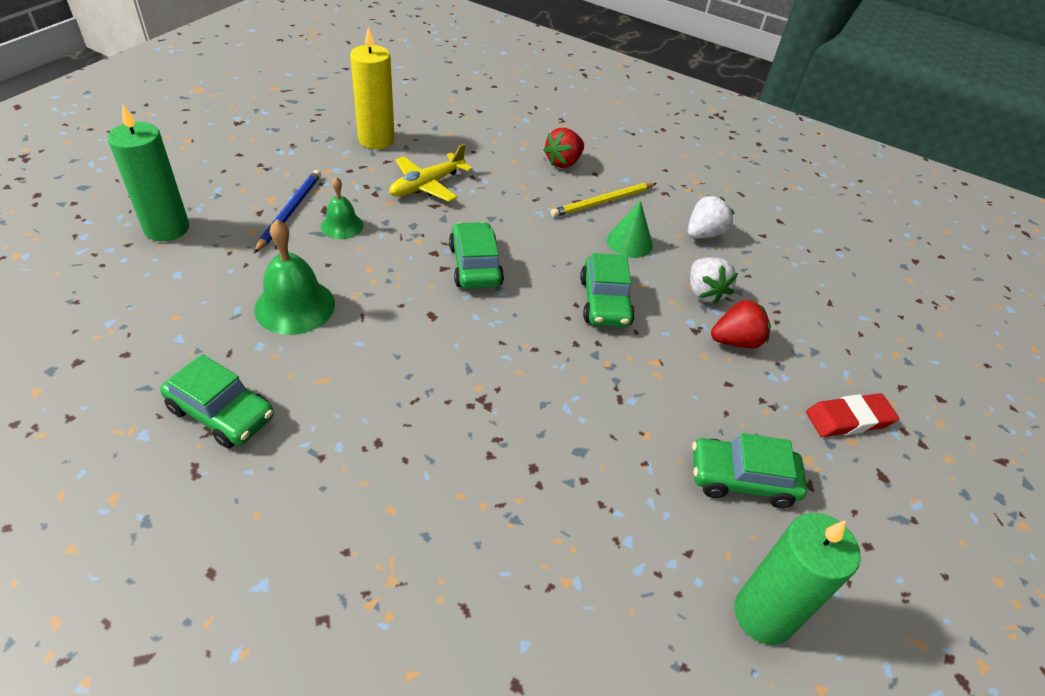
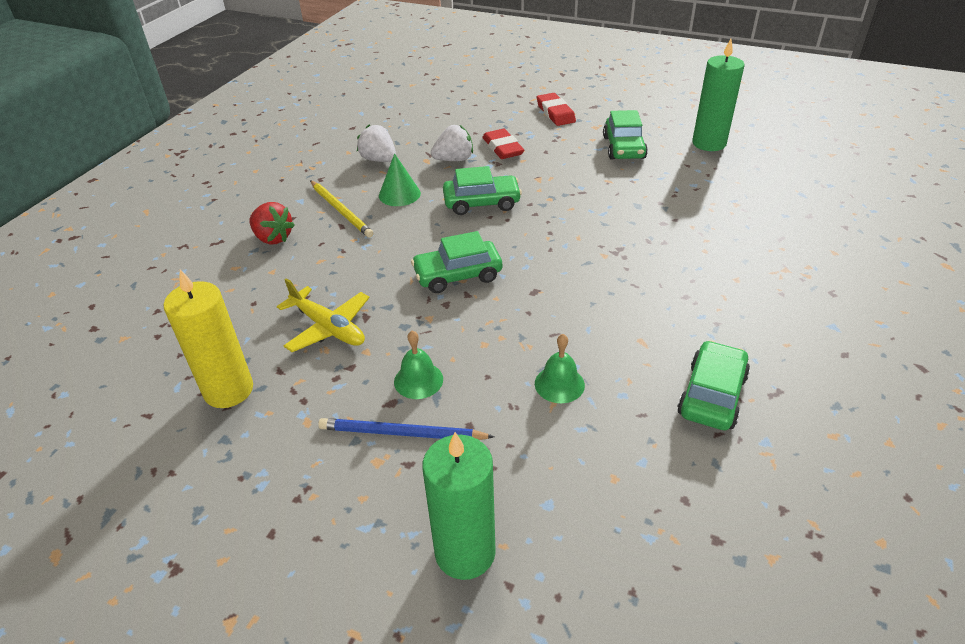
camera: 90 degrees left, 5 degrees down
green bell [254,220,335,335] -> green bell [535,334,585,403], size x0.60
red strawberry [711,300,771,348] -> red eraser [482,129,524,159]

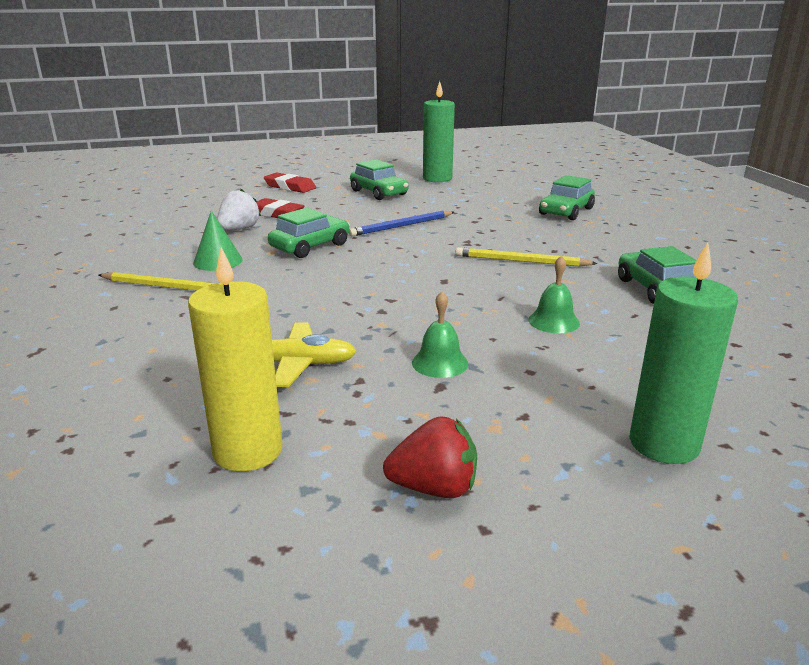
camera: 40 degrees left, 15 degrees down
red strawberry [250,202,295,245] -> red strawberry moved to [383,416,477,498]
blue pencil [318,418,495,440] -> blue pencil moved to [349,211,454,236]
white strawberry [357,125,396,162] -> none
green car [411,231,502,293] -> green car moved to [539,175,595,220]
none -> yellow pencil [455,247,598,266]

